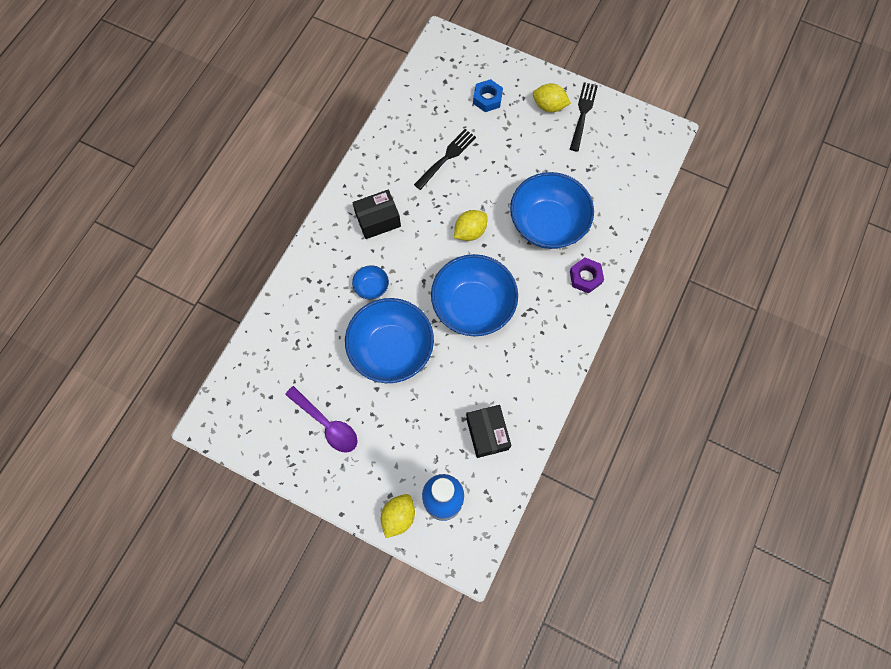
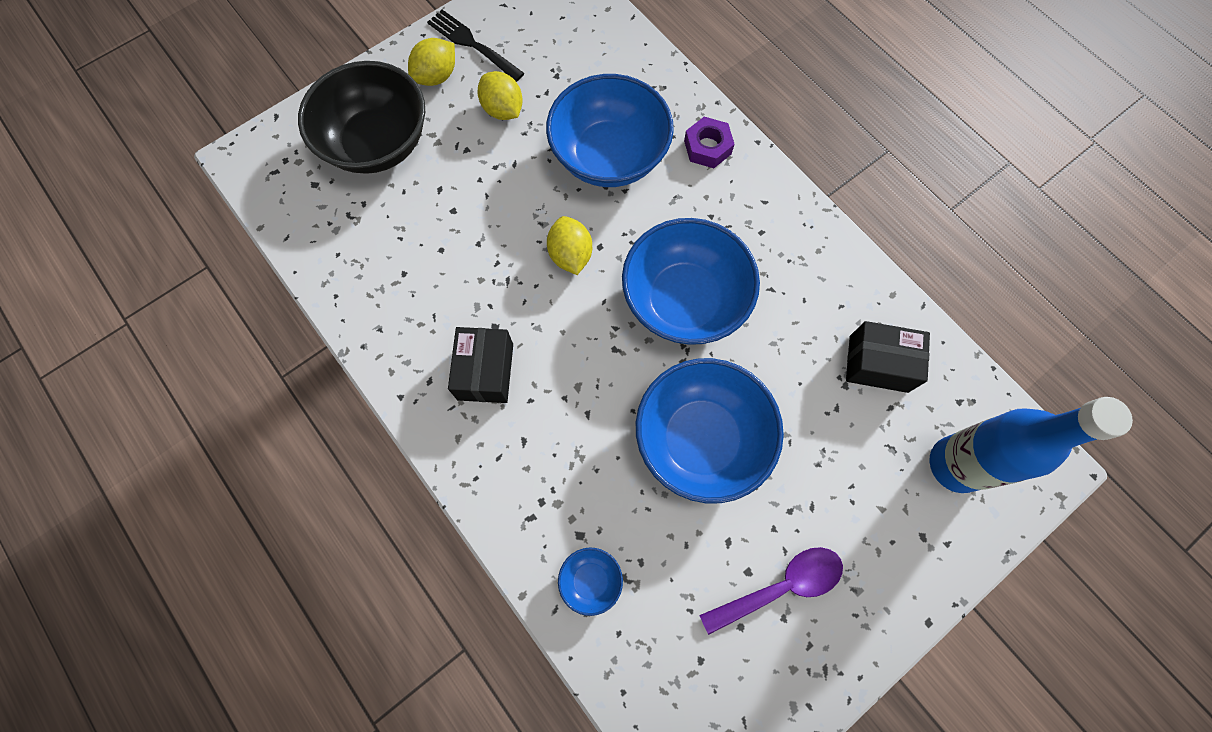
camera: 65 degrees left, 0 degrees up
blue bowl [352,265,389,299] -> blue bowl moved to [558,548,623,616]
yellow lemon [381,494,415,538] -> yellow lemon moved to [477,71,523,120]
black fork [414,129,476,190] -> none
blue nut [473,79,503,112] -> black bowl [298,61,425,174]

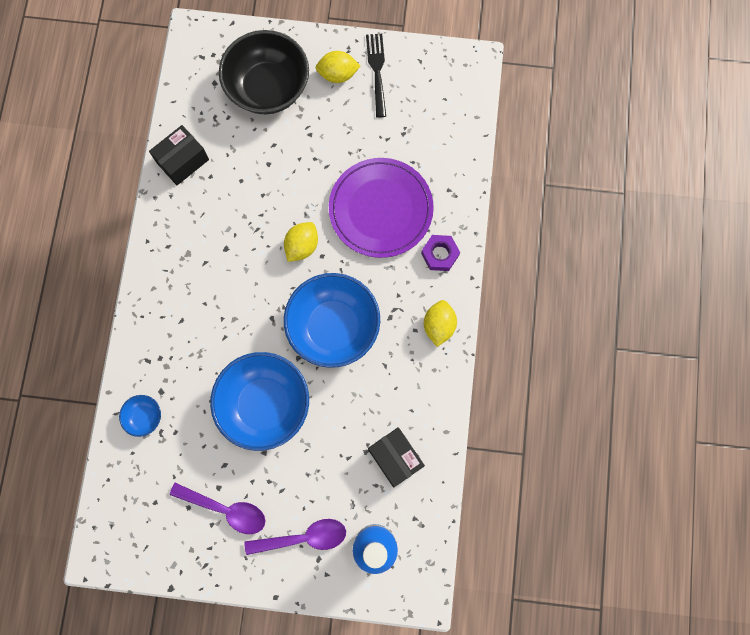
camera: 45 degrees right, 5 degrees up
black box [448,327,513,403] -> black box moved to [149,125,209,185]
yellow lemon [477,71,523,120] -> yellow lemon moved to [424,300,457,347]
blue bowl [546,74,674,187] -> purple plate [329,158,434,258]
none -> purple spoon [244,519,346,555]

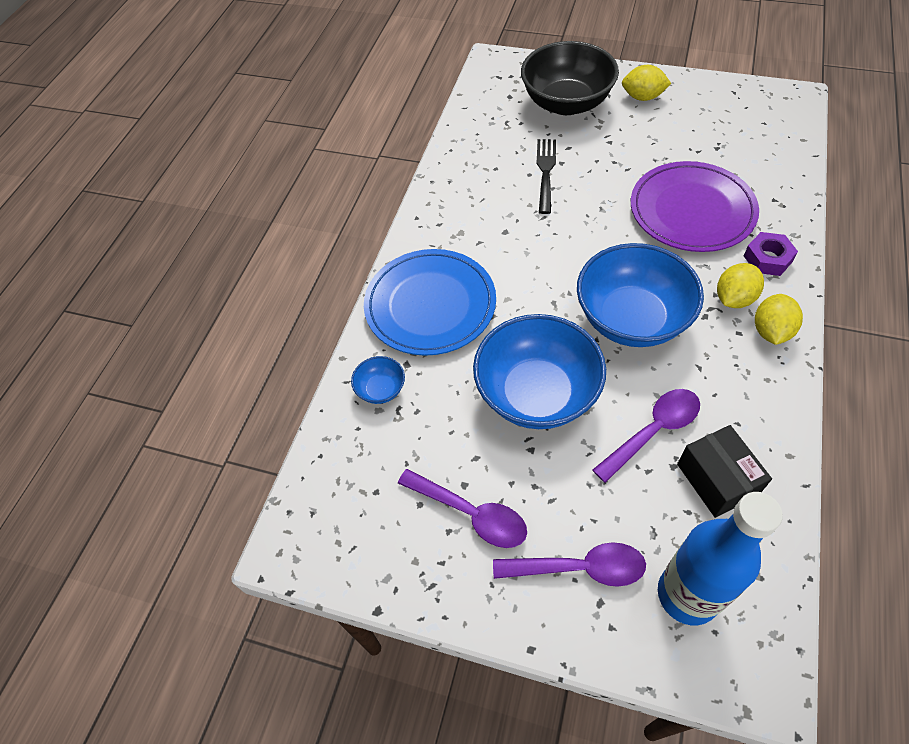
camera: 15 degrees right, 20 degrees down
black box [149,125,209,185] -> none
yellow lemon [284,222,318,262] -> yellow lemon moved to [717,263,764,308]
black fork [366,34,386,118] -> black fork moved to [537,139,556,214]
none -> blue plate [364,249,496,356]
none -> purple spoon [593,389,700,483]

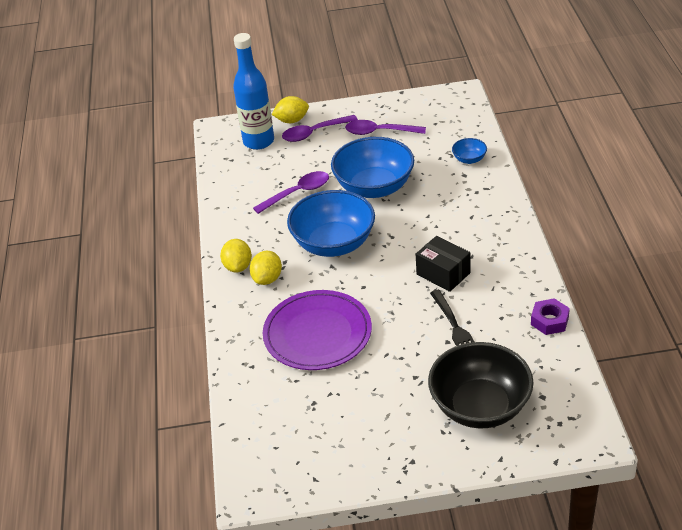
camera: 155 degrees right, 15 degrees down
blue plate [364,249,496,356] -> none
purple spoon [593,389,700,483] -> purple spoon turned 150 degrees counterclockwise [253,171,329,214]
yellow lemon [622,65,671,101] -> yellow lemon moved to [271,96,309,123]
black box [677,425,772,518] -> black box moved to [416,236,470,292]
purple nut [744,232,798,276] -> purple nut moved to [531,298,570,335]

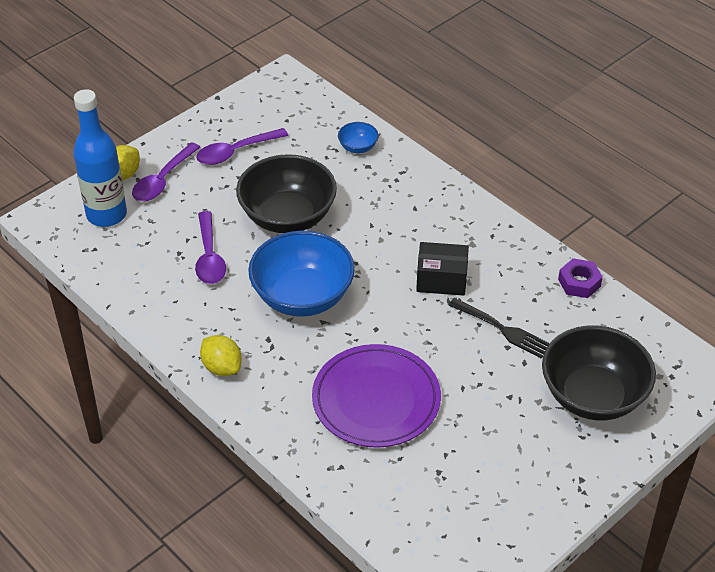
camera: 40 degrees left, 5 degrees up
yellow lemon [250,251,282,285] -> none
purple spoon [253,171,329,214] -> purple spoon turned 150 degrees clockwise [195,211,226,284]
blue bowl [331,137,414,198] -> black bowl [236,154,337,233]

